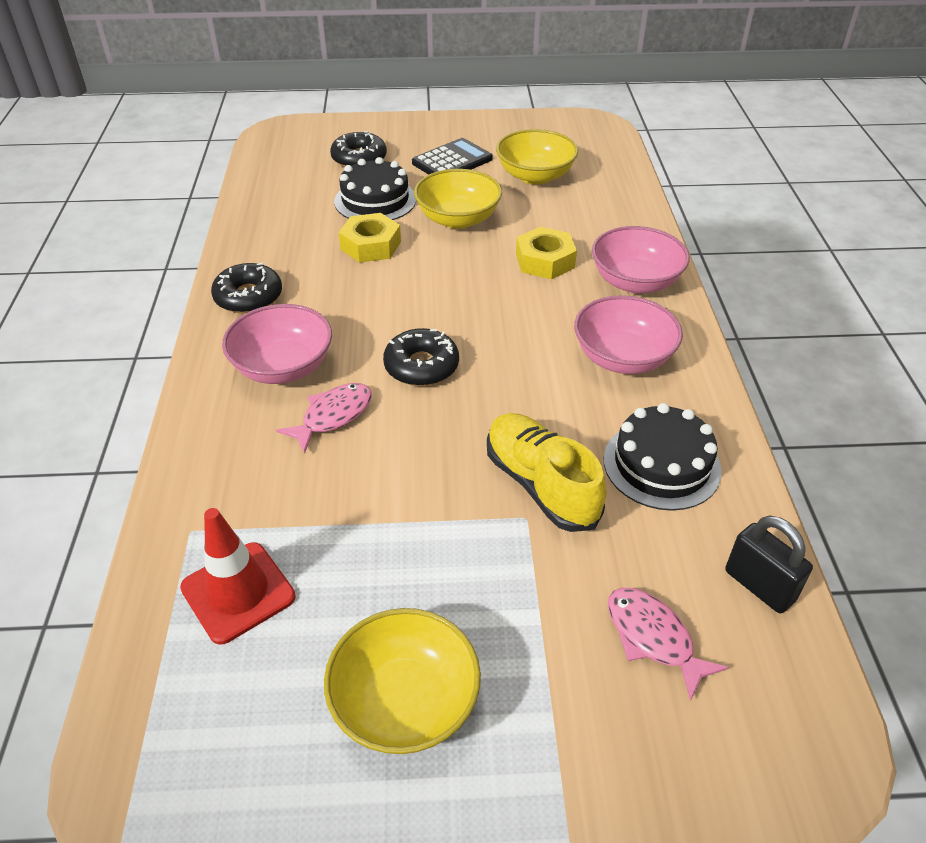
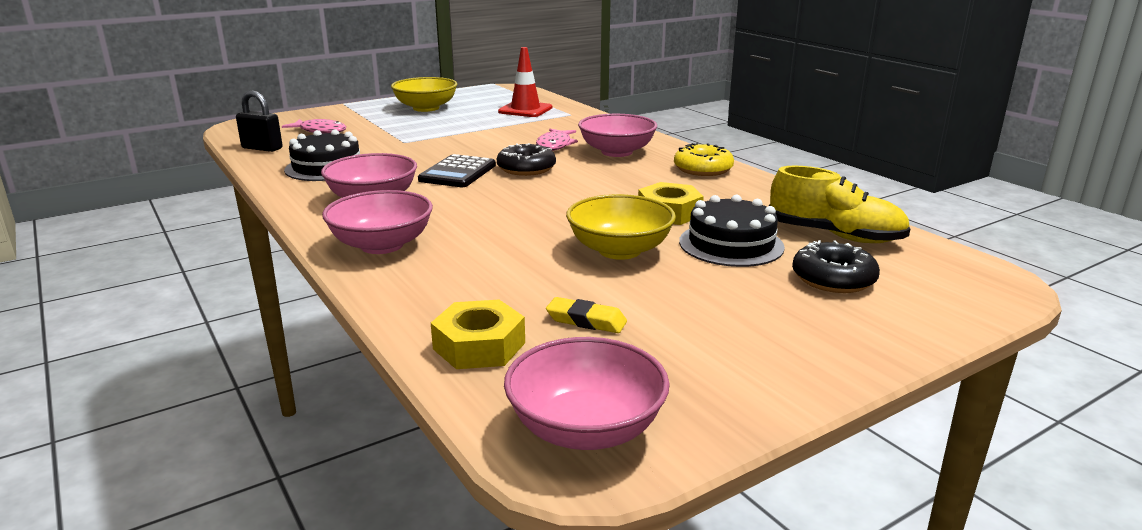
camera: 150 degrees right, 20 degrees down
black donut [211,262,282,313] -> yellow donut [674,143,734,176]
black calculator [412,138,493,175] -> black calculator moved to [418,154,496,187]
yellow shoe [487,413,606,532] -> yellow shoe moved to [769,166,910,243]
yellow bowl [496,129,578,185] -> yellow eraser [546,297,627,333]
yellow nut [516,227,577,279] -> yellow nut moved to [431,300,525,369]
none -> pink bowl [504,337,670,450]

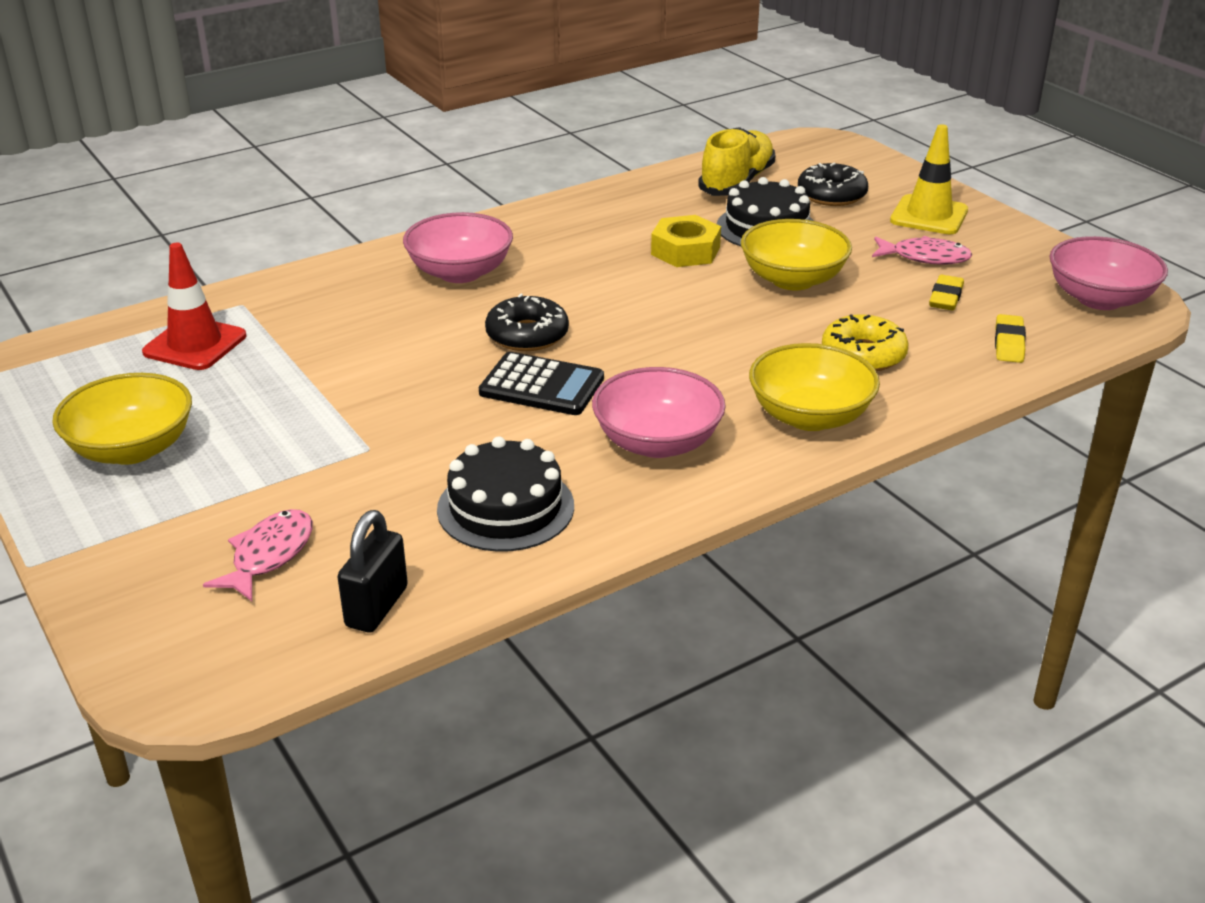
camera: 90 degrees left, 10 degrees up
pink bowl [322,190,433,254] -> yellow bowl [749,343,880,431]
yellow nut [431,300,525,369] -> yellow eraser [995,314,1026,363]
pink fish [536,129,578,151] -> pink fish moved to [872,236,972,265]
yellow donut [674,143,734,176] -> yellow donut moved to [822,314,909,371]
none -> yellow traffic cone [890,124,968,235]

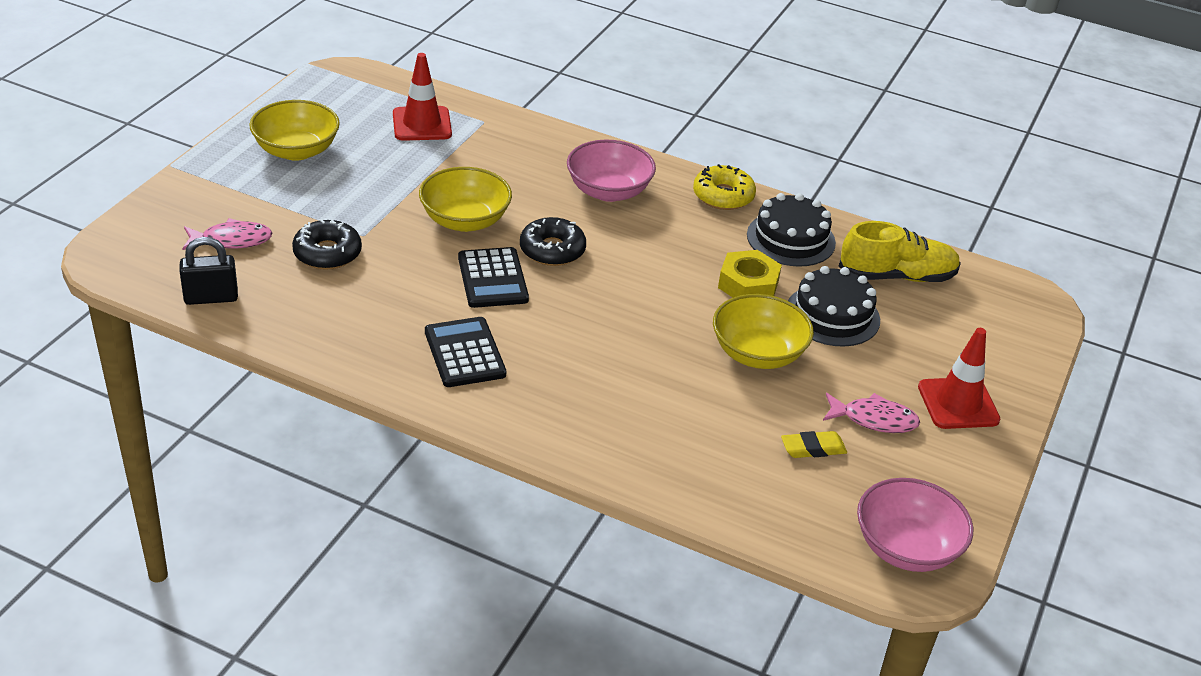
camera: 55 degrees right, 5 degrees up
black cake [437,436,574,552] -> black cake moved to [747,193,836,267]
pink bowl [592,367,726,458] -> black calculator [425,317,506,387]
yellow bowl [749,343,880,431] -> yellow bowl moved to [419,167,512,232]
black donut [798,163,868,206] -> black donut moved to [292,219,362,270]
yellow donut [822,314,909,371] -> yellow donut moved to [693,164,756,210]
pink fish [872,236,972,265] -> pink fish turned 60 degrees counterclockwise [823,393,920,433]
yellow traffic cone [890,124,968,235] -> red traffic cone [918,328,1000,429]
yellow eraser [995,314,1026,363] -> none

